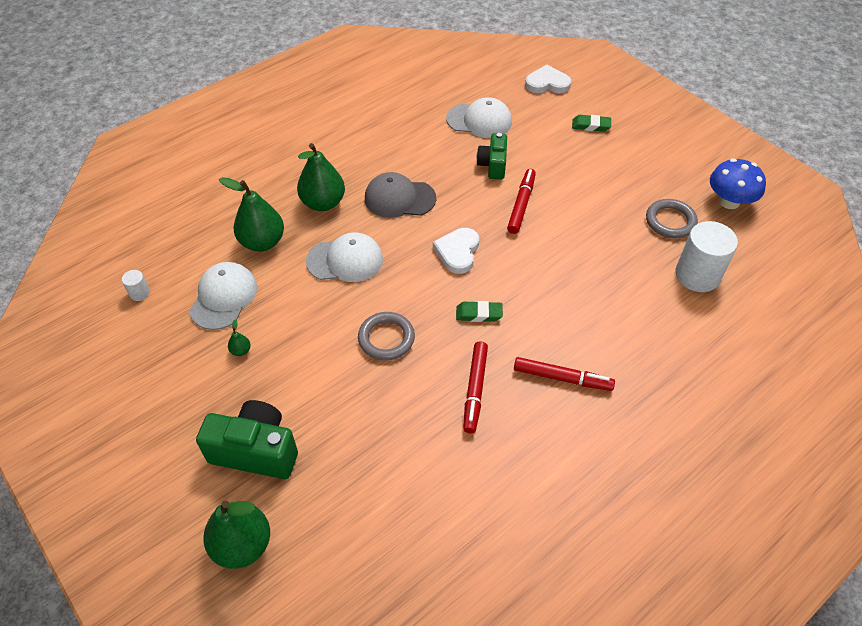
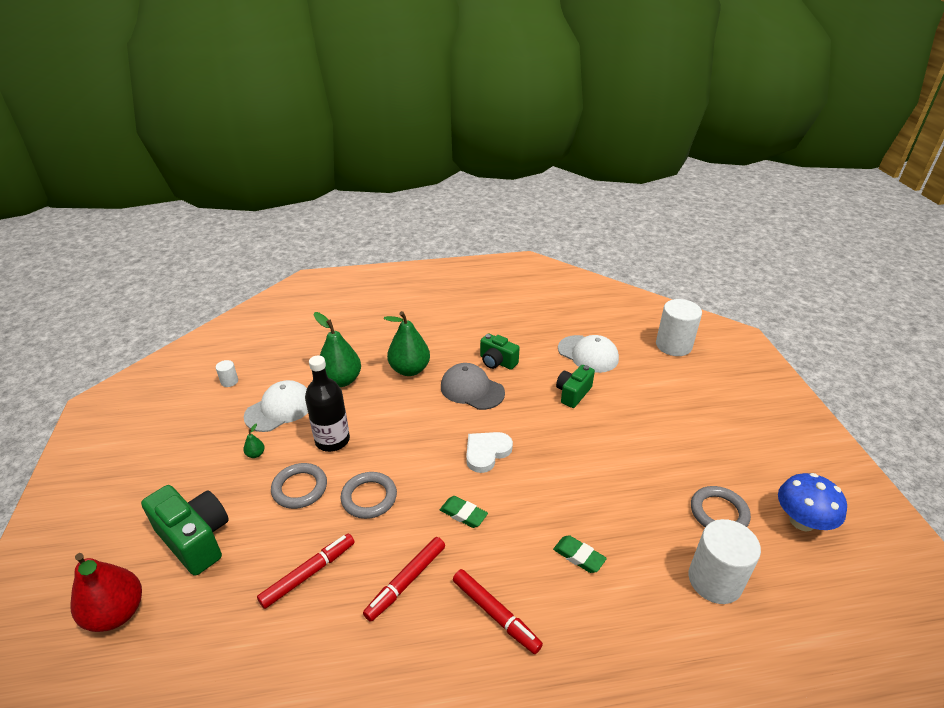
camera: 30 degrees right, 15 degrees down
green pear [203,500,270,569] -> red pear [70,553,142,632]
white cap [306,232,383,282] -> none
red marker [507,169,536,234] -> red marker moved to [257,533,355,609]
white heart [525,65,571,94] -> white cylinder [656,299,702,356]
green eraser [572,115,611,132] -> green eraser moved to [553,535,607,573]
none -> grey ring [271,463,327,509]
none -> black bottle [305,355,350,452]
none -> green camera [480,333,520,370]

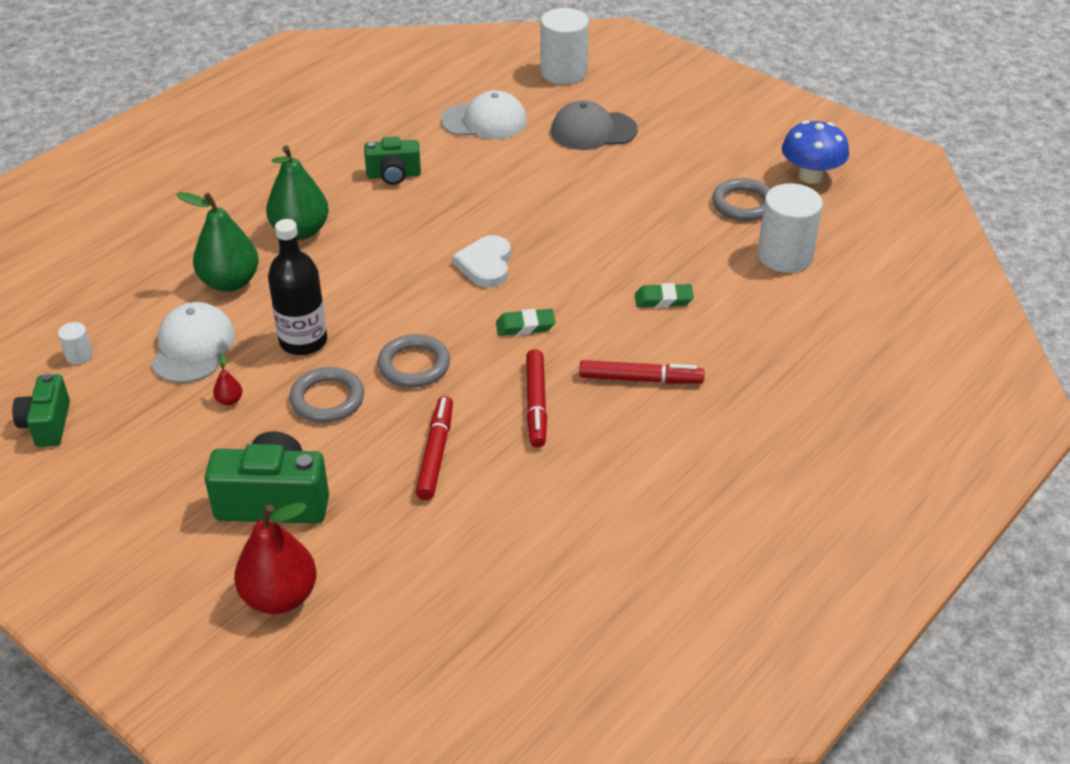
camera: 40 degrees left, 5 degrees up
green pear [243,423,265,458] -> red pear [213,354,242,406]
grey cap [441,363,505,410] -> grey cap moved to [551,100,638,150]
green camera [556,365,595,408] -> green camera moved to [12,374,70,447]

